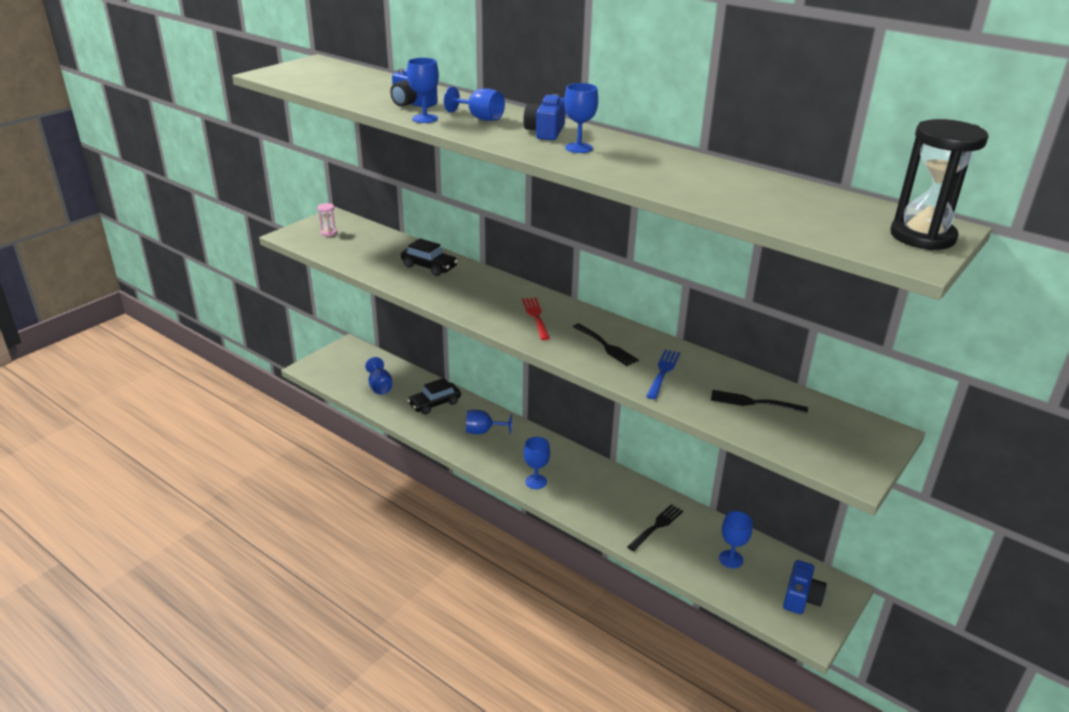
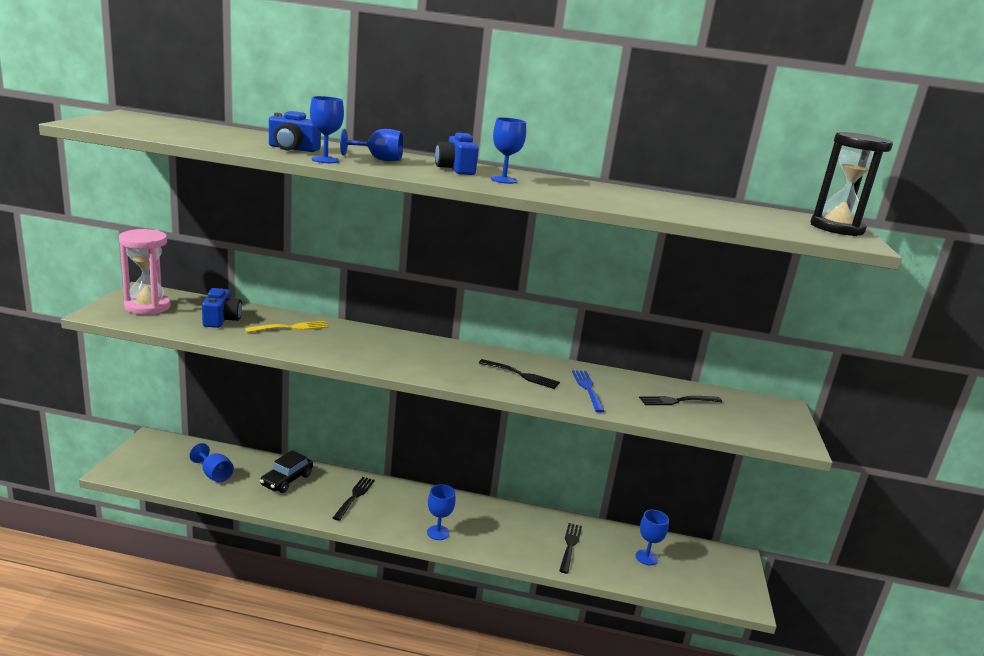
camera: 30 degrees left, 10 degrees down
pink hourglass [317,203,337,236] -> pink hourglass [119,229,171,315], size x2.30
black car [401,238,458,276] -> yellow fork [245,321,329,333]
blue goblet [466,410,512,434] -> black fork [333,477,375,521]
red fork [522,298,550,340] -> none
blue camera [783,560,827,614] -> blue camera moved to [202,288,242,328]

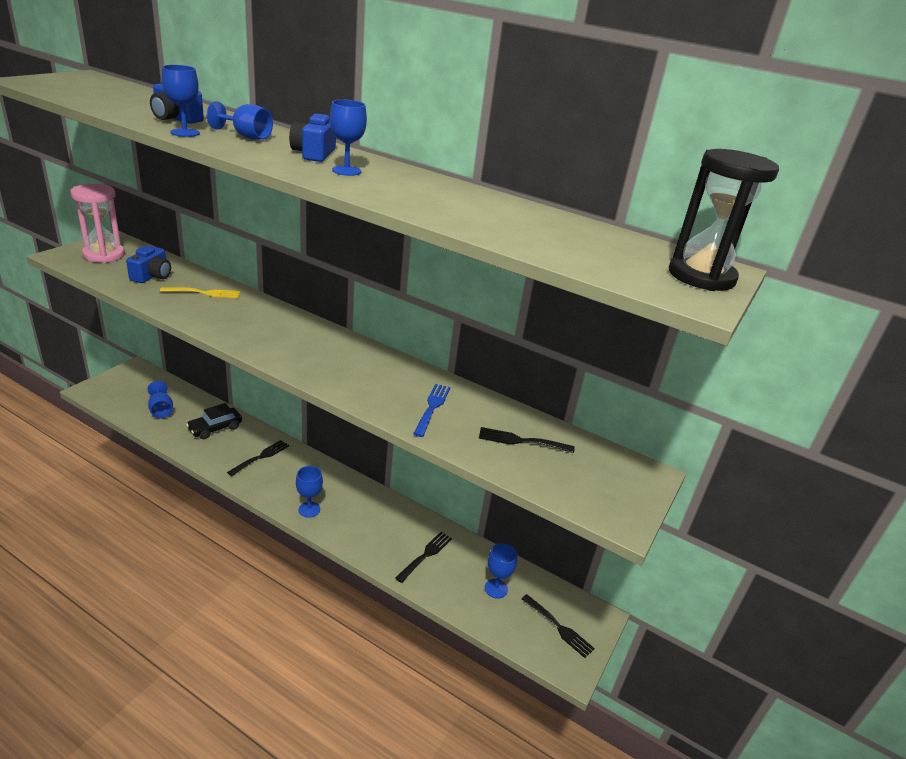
camera: 20 degrees right, 10 degrees up
black fork [479,359,560,389] -> black fork moved to [522,594,595,658]

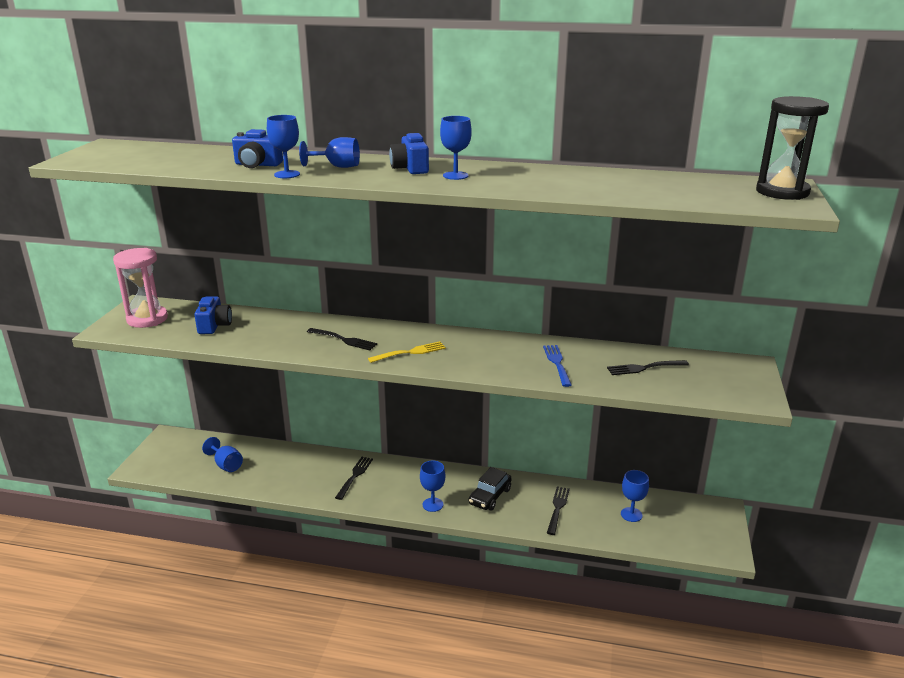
camera: 15 degrees left, 5 degrees down
yellow fork [160,287,241,298] -> yellow fork moved to [368,341,446,363]
black car [186,403,242,439] -> black car moved to [469,467,512,511]
black fork [522,594,595,658] -> black fork moved to [307,328,377,350]

